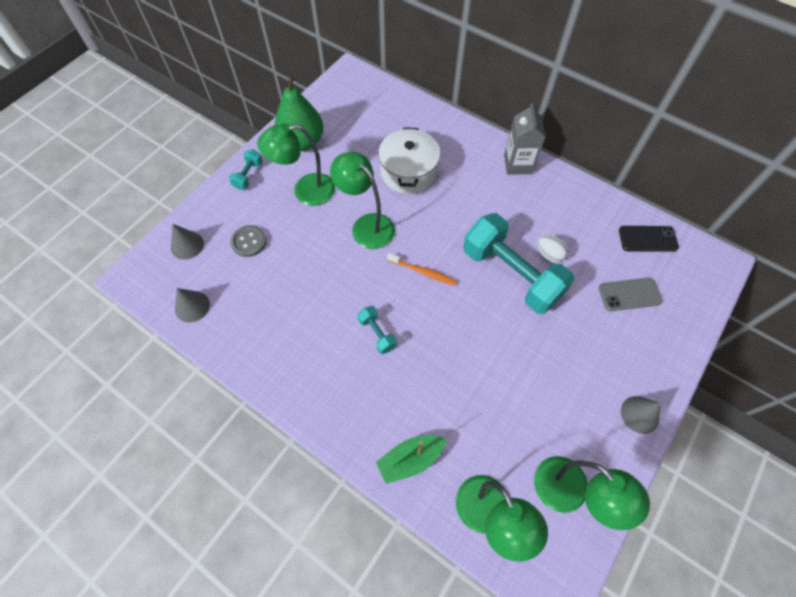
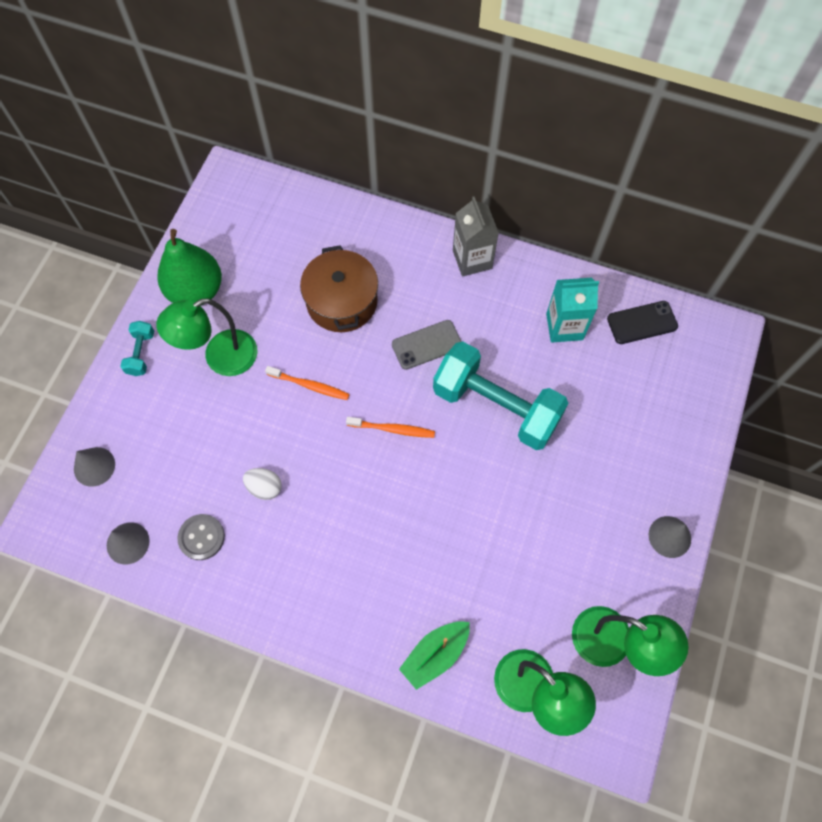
camera: 15 degrees left, 5 degrees up
grey button [230,225,267,257] -> grey button moved to [177,514,225,560]
green lamp [330,152,395,249] -> orange toothbrush [265,366,350,400]
turquoise dumbbell [357,306,397,354] -> none
white pot [378,127,441,194] -> brown pot [300,245,378,332]
white egg [537,235,568,262] -> white egg moved to [243,468,282,500]
grey phone [599,278,663,311] -> grey phone moved to [392,320,462,370]
none -> turquoise carton [546,278,599,343]

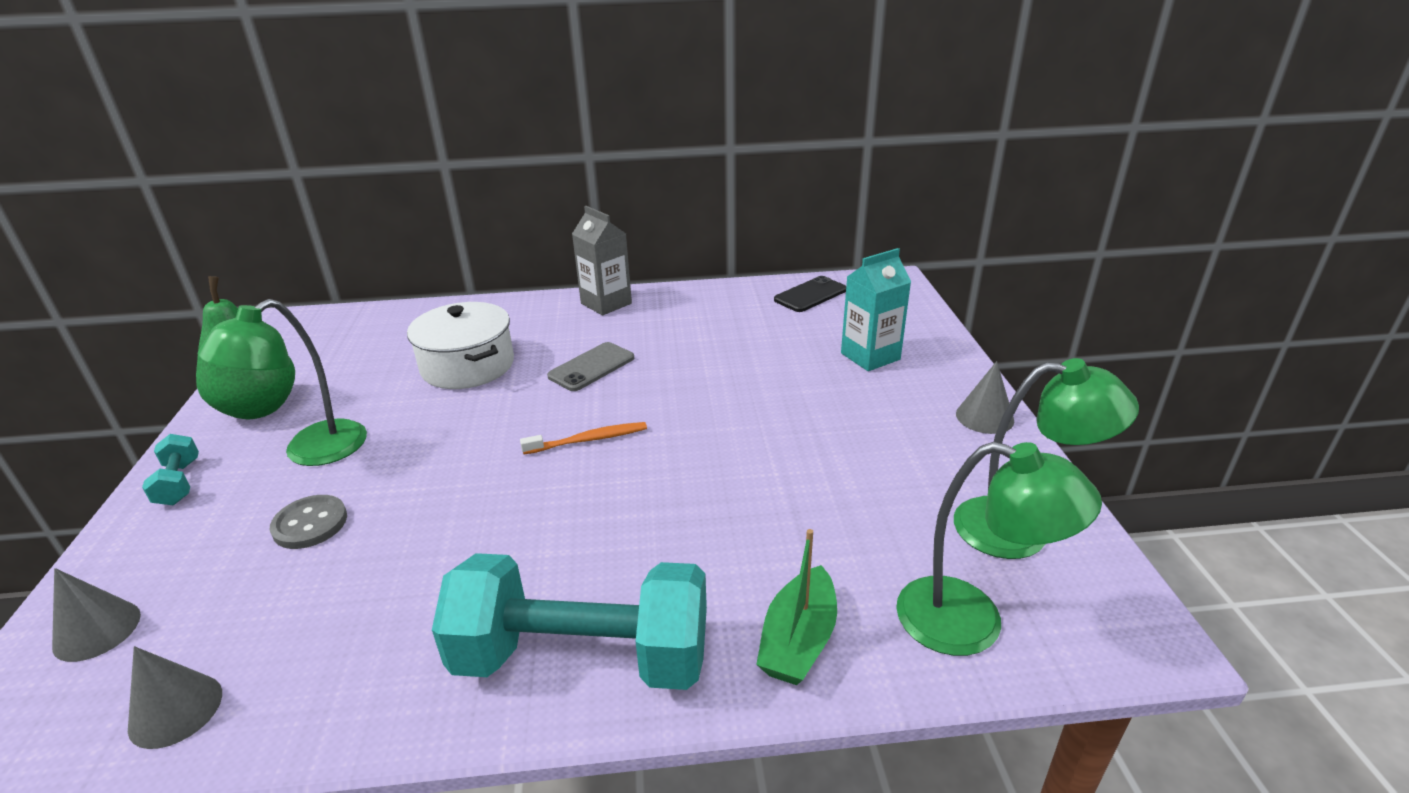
camera: 25 degrees left, 35 degrees down
grey button [177,514,225,560] -> grey button moved to [270,495,347,549]
white egg [243,468,282,500] -> none
orange toothbrush [265,366,350,400] -> none
brown pot [300,245,378,332] -> white pot [407,302,514,389]
turquoise dumbbell [433,341,568,450] -> turquoise dumbbell moved to [432,553,707,690]
turquoise carton [546,278,599,343] -> turquoise carton moved to [841,248,911,371]

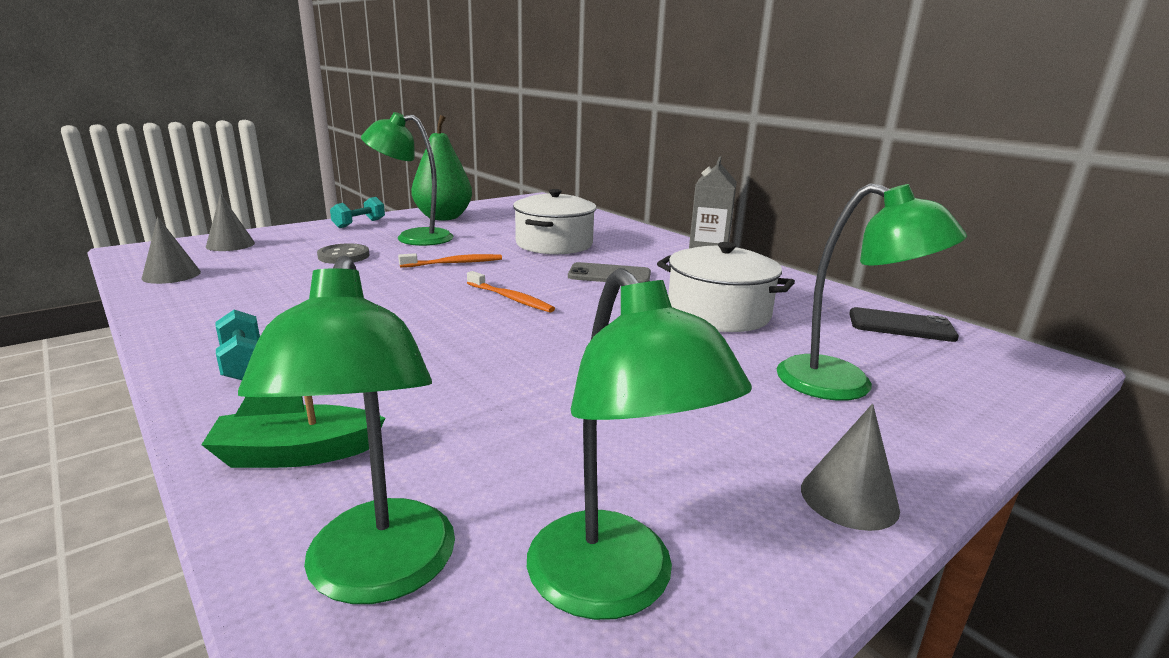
camera: 55 degrees right, 10 degrees down
turquoise dumbbell [432,553,707,690] -> turquoise dumbbell [216,310,260,380], size x0.42
turquoise carton [841,248,911,371] -> green lamp [777,183,967,401]
none -> orange toothbrush [398,253,502,268]
none -> white pot [657,242,795,332]

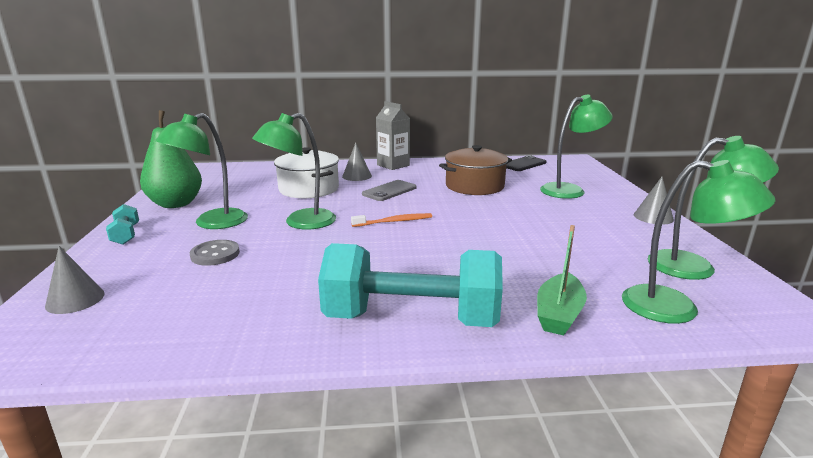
camera: 55 degrees left, 0 degrees up
grey cone [142,217,201,284] -> grey cone moved to [342,143,372,181]
turquoise dumbbell [216,310,260,380] -> turquoise dumbbell [318,243,503,327], size x2.36
orange toothbrush [398,253,502,268] -> green lamp [252,113,336,229]
white pot [657,242,795,332] -> brown pot [439,145,512,195]

